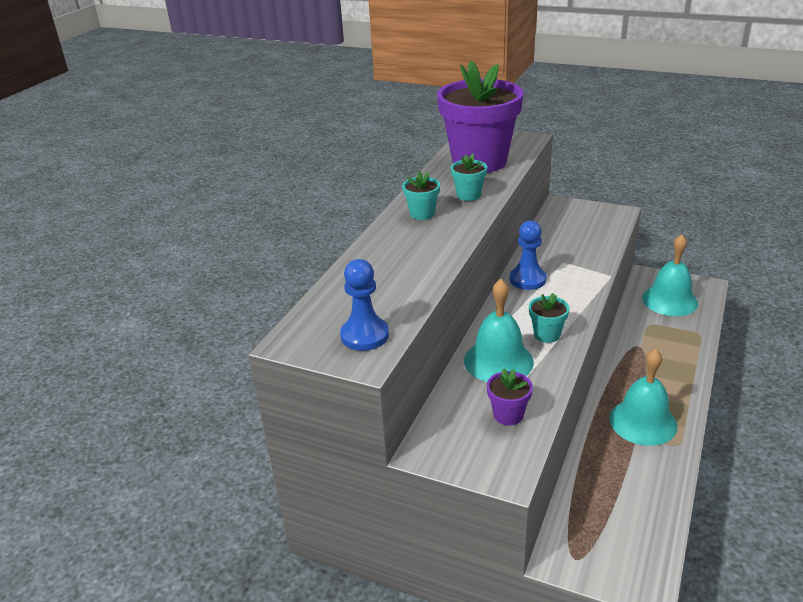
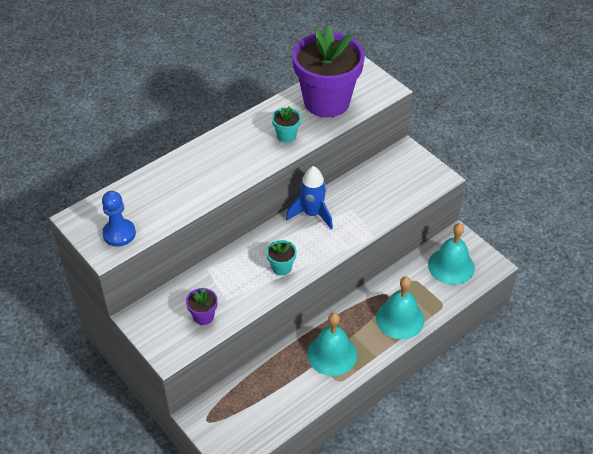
camera: 25 degrees right, 15 degrees up
turquoise flower pot [402,171,440,220] -> none
turquoise bell [464,279,534,382] -> turquoise bell moved to [376,277,425,339]
blue pawn [510,220,546,290] -> blue rocket [286,166,333,230]

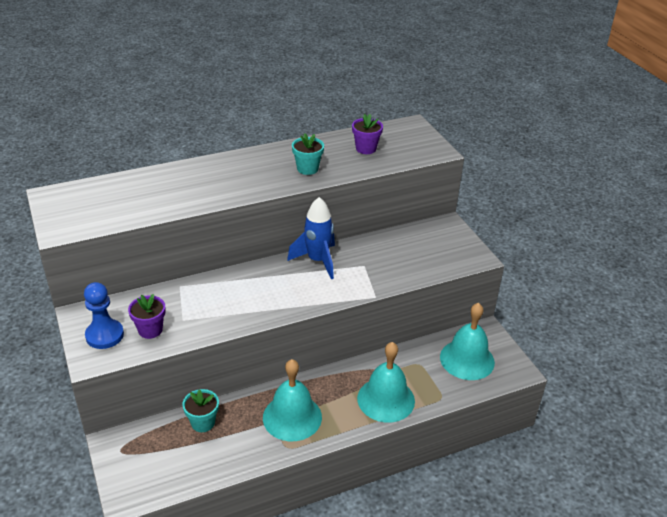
camera: 15 degrees right, 10 degrees down
blue pawn [102,191,136,247] -> blue pawn moved to [84,282,124,349]
turquoise flower pot [266,240,297,276] -> turquoise flower pot moved to [182,389,219,432]
purple flower pot [292,26,365,117] -> purple flower pot [352,114,383,154], size x0.40

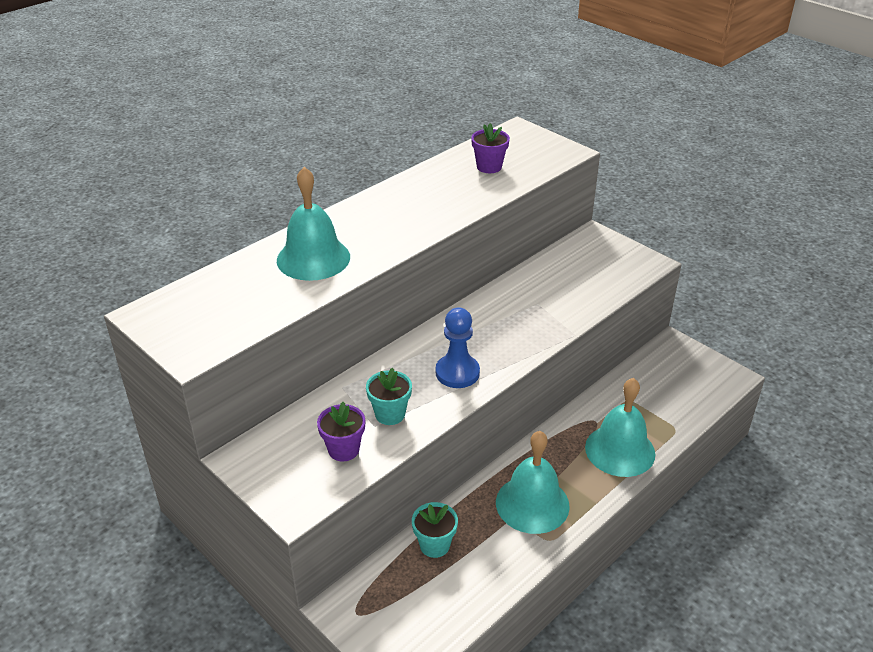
camera: 20 degrees left, 0 degrees up
blue pawn [84,282,124,349] -> blue pawn moved to [435,308,480,388]
blue rocket [287,197,335,279] -> none
turquoise flower pot [292,133,324,175] -> turquoise flower pot moved to [366,368,412,425]
turquoise bell [440,303,495,380] -> turquoise bell moved to [277,167,350,281]

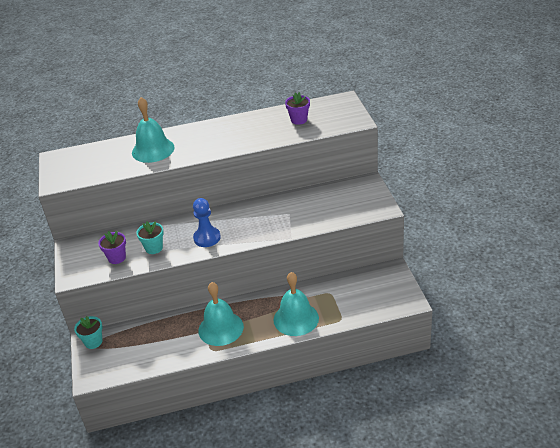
camera: 35 degrees right, 0 degrees up
turquoise flower pot [412,502,458,558] -> turquoise flower pot moved to [74,316,102,349]

